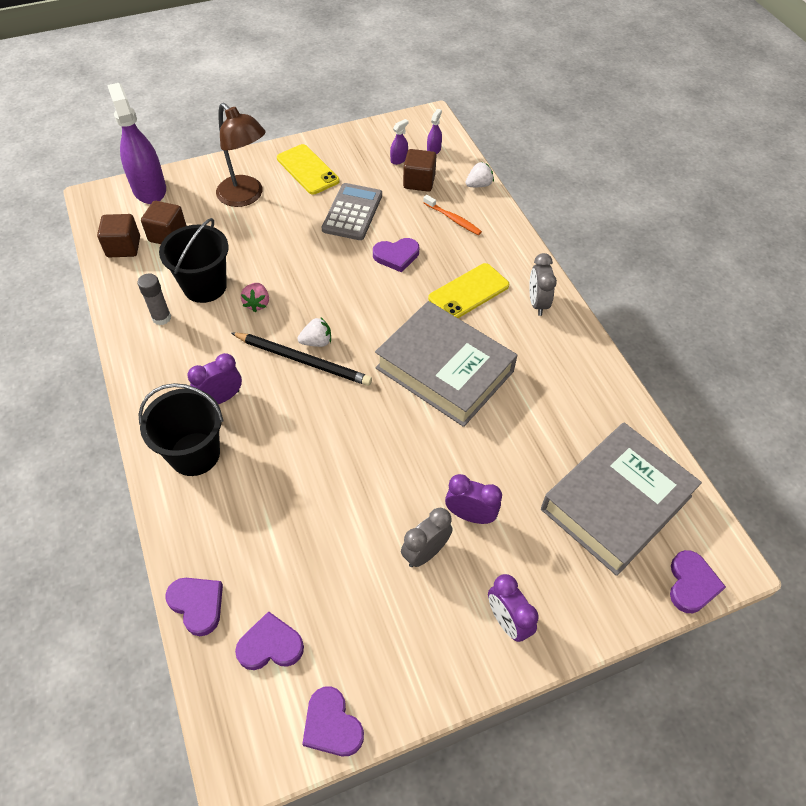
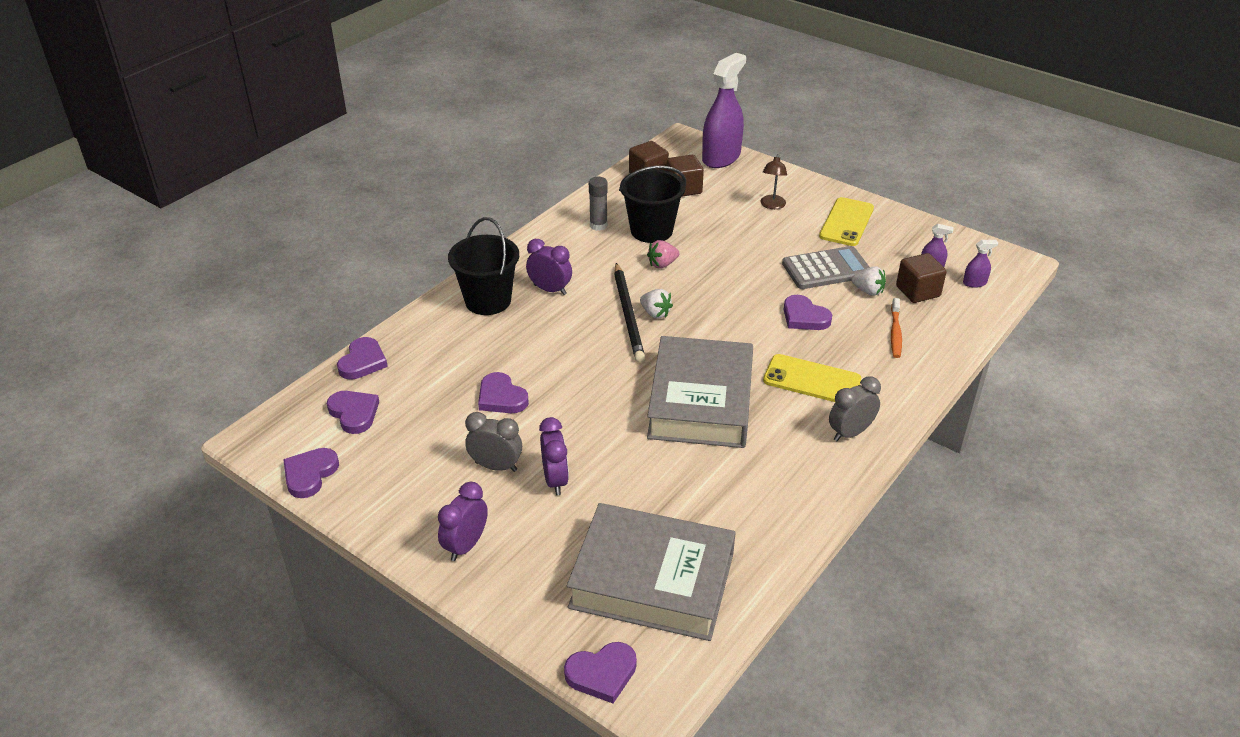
camera: 60 degrees right, 15 degrees down
brown lamp [216,103,266,207] -> brown lamp [761,154,787,209], size x0.53
white strawberry [466,162,494,187] -> white strawberry moved to [851,266,886,296]
none -> purple heart [478,372,529,413]

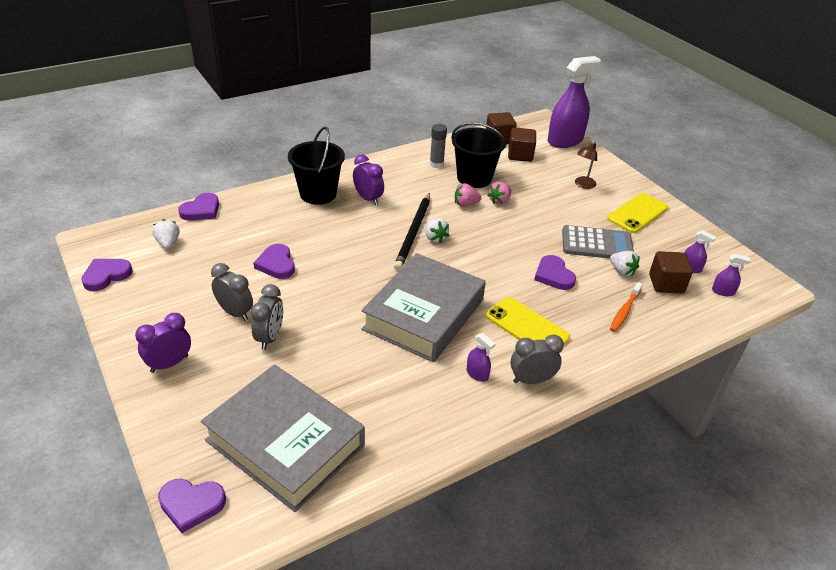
camera: 20 degrees right, 0 degrees up
purple heart [327,391,379,434] -> white strawberry [152,219,179,249]
purple clock [539,417,569,495] -> grey clock [251,284,283,350]
none -> purple spray bottle [467,333,495,382]
none -> pink strawberry [488,181,512,205]

